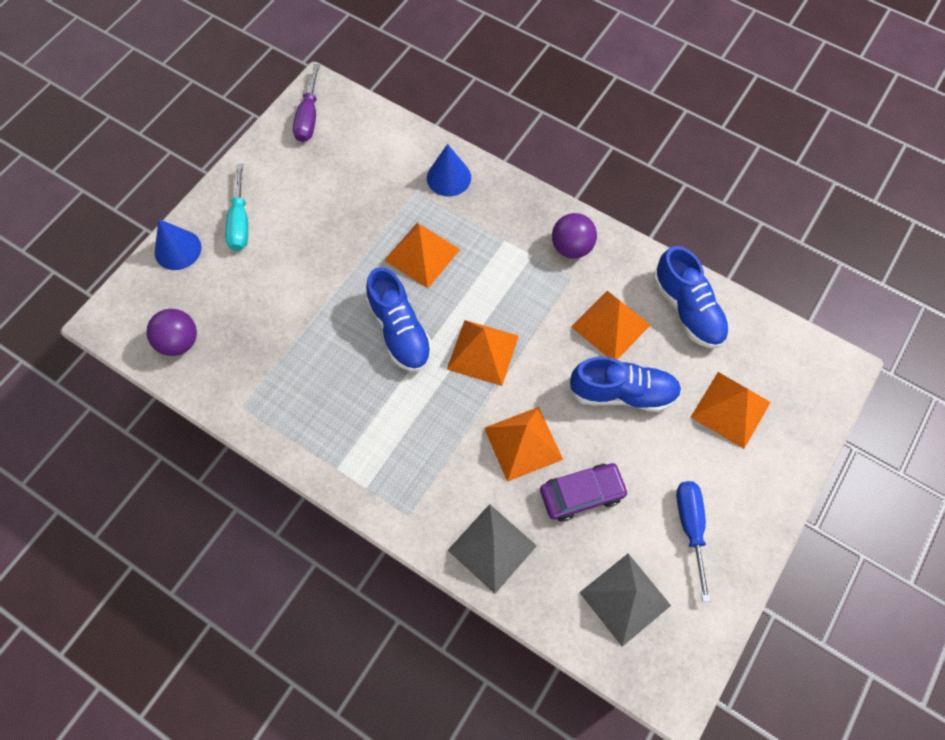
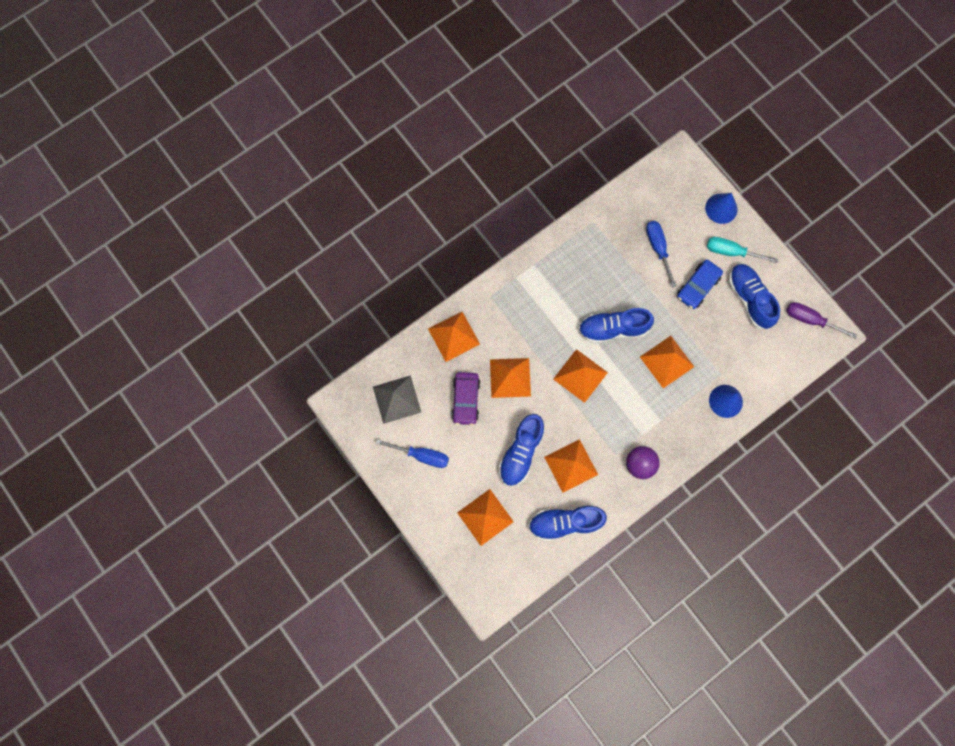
camera: 110 degrees right, 10 degrees up
purple ball [146,309,197,356] -> none
grey pyramid [448,504,537,594] -> orange pyramid [428,312,480,362]
none -> blue screwdriver [646,221,677,288]
none -> blue car [677,260,723,309]
none -> blue shoe [728,264,780,329]

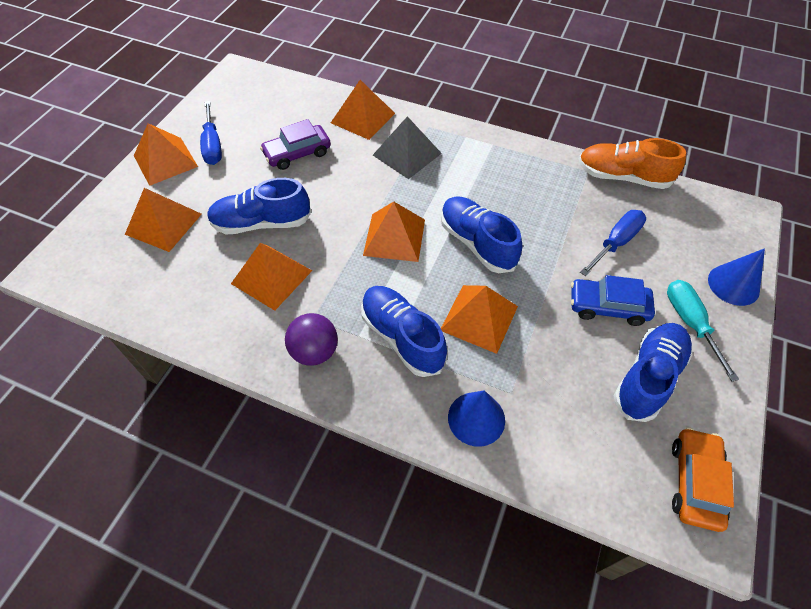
camera: 60 degrees right, 20 degrees down
grey pyramid [373,375,421,424] -> grey pyramid moved to [373,116,442,179]
orange pyramid [490,358,531,398] -> orange pyramid moved to [134,123,198,186]
blue shoe [528,506,607,541] -> blue shoe moved to [361,286,447,377]
purple screwdriver [786,302,857,339] -> orange car [672,427,734,532]
none -> orange shoe [578,138,686,189]

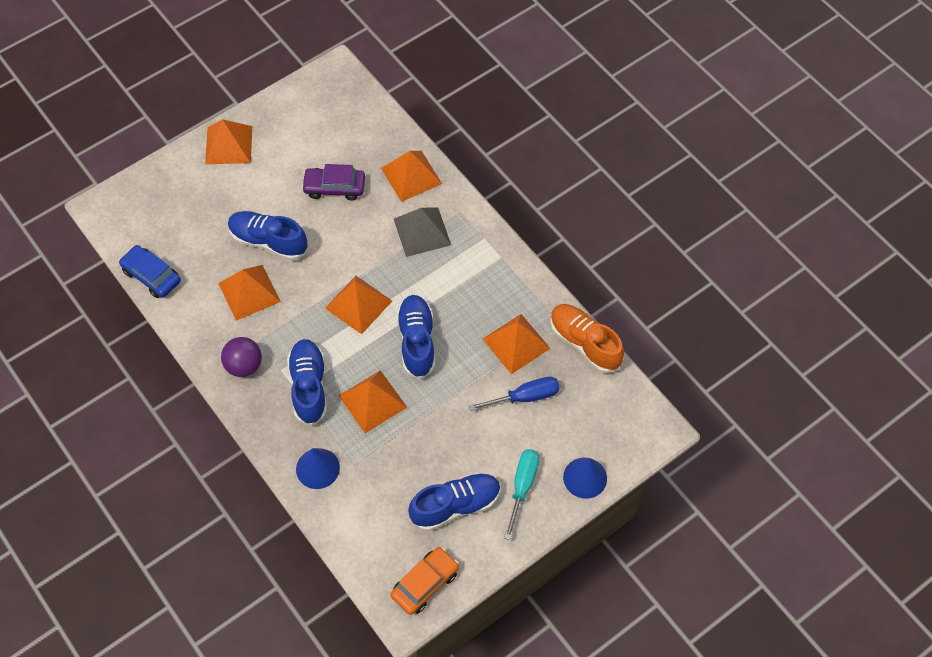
camera: 30 degrees right, 5 degrees up
orange pyramid [125,188,202,252] -> orange pyramid moved to [483,314,551,374]
blue screwdriver [200,101,222,165] -> none
blue car [571,275,655,326] -> blue car moved to [119,245,181,298]

